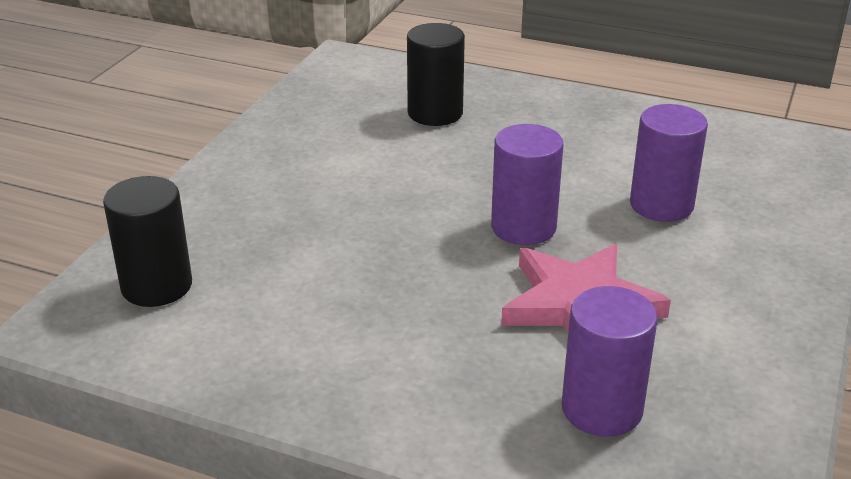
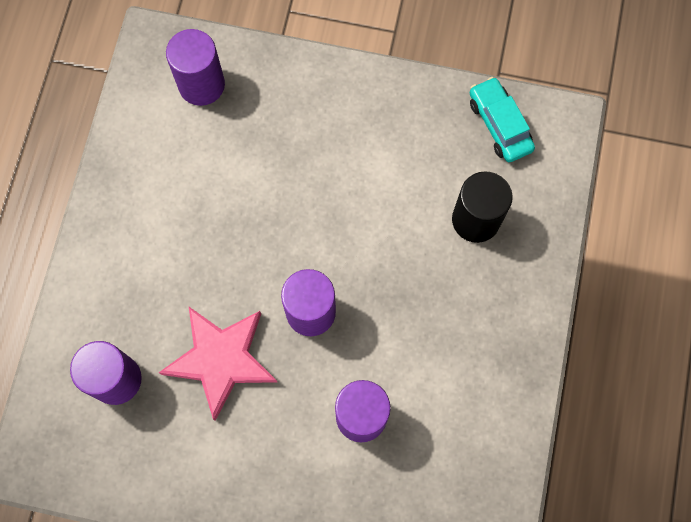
camera: 80 degrees right, 40 degrees up
black cylinder [103,176,192,307] -> purple cylinder [166,29,225,106]
none -> turquoise car [470,77,535,162]

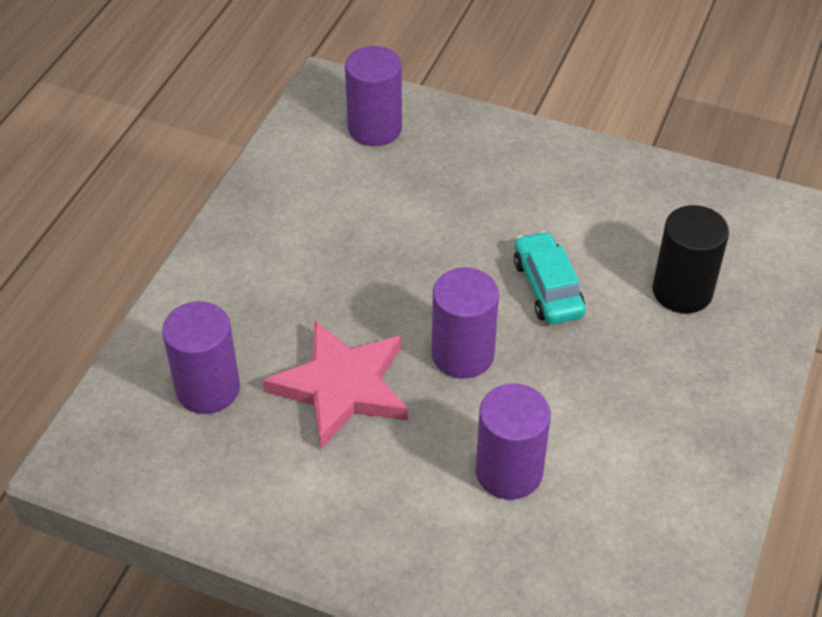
camera: 10 degrees right, 25 degrees down
turquoise car [470,77,535,162] -> turquoise car moved to [514,231,586,324]

